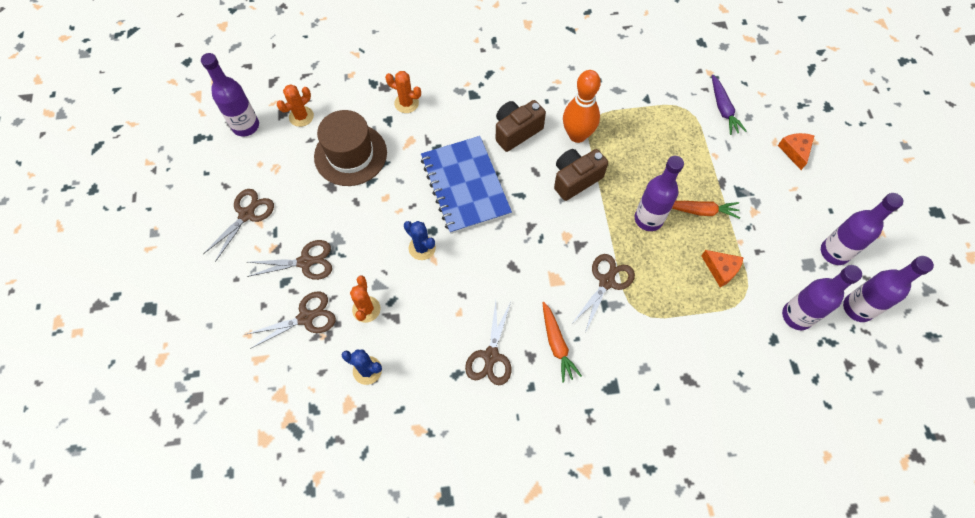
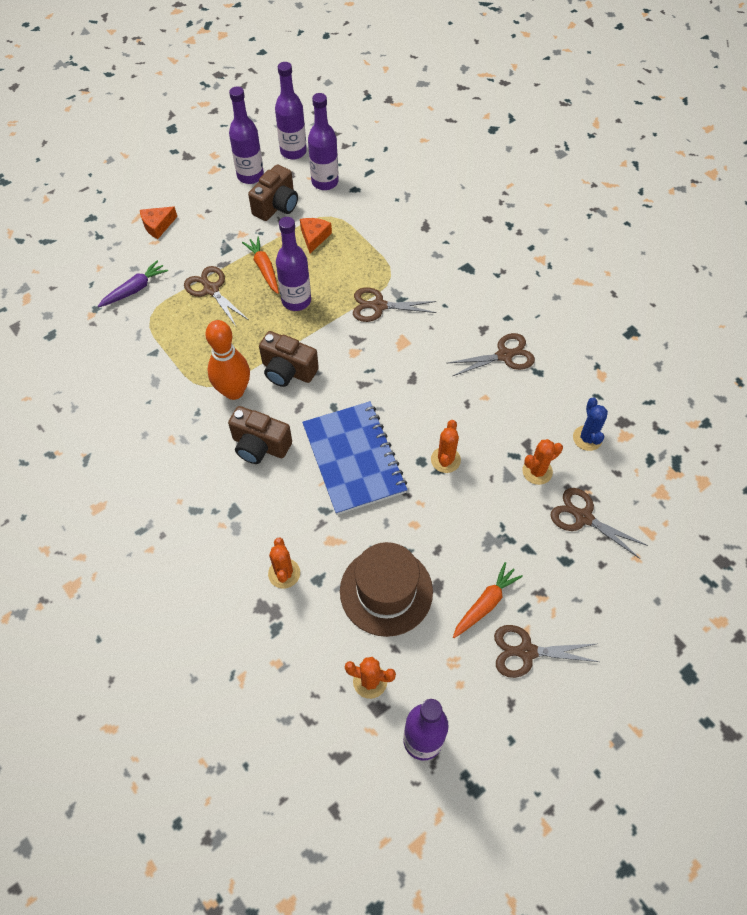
camera: 120 degrees left, 5 degrees down
brown scissors [247,240,332,280] -> brown scissors moved to [184,266,249,328]
blue cactus [404,221,436,260] -> orange cactus [431,420,461,473]
blue notebook [421,136,512,234] -> blue notebook turned 60 degrees counterclockwise [302,401,408,515]
orange carrot [542,302,582,383] -> orange carrot moved to [453,562,523,638]
none -> brown camera [248,164,298,221]

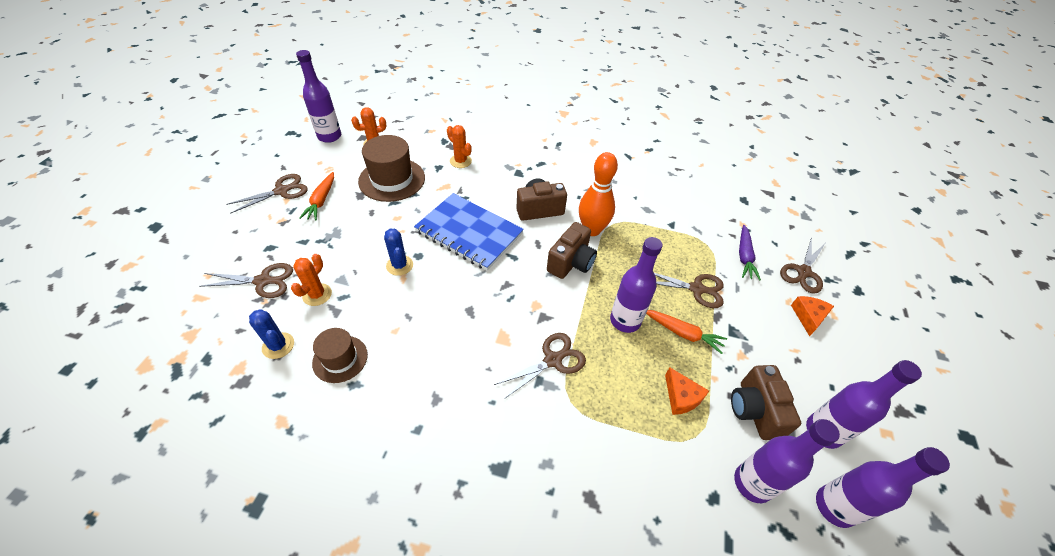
camera: 140 degrees right, 10 degrees down
brown camera [259,331,319,387] -> brown camera turned 135 degrees clockwise [547,222,597,279]
orange cactus [431,420,461,473] -> blue cactus [384,229,413,276]
brown scissors [448,333,535,376] -> brown scissors moved to [780,237,825,294]
none -> brown hat [312,328,368,383]

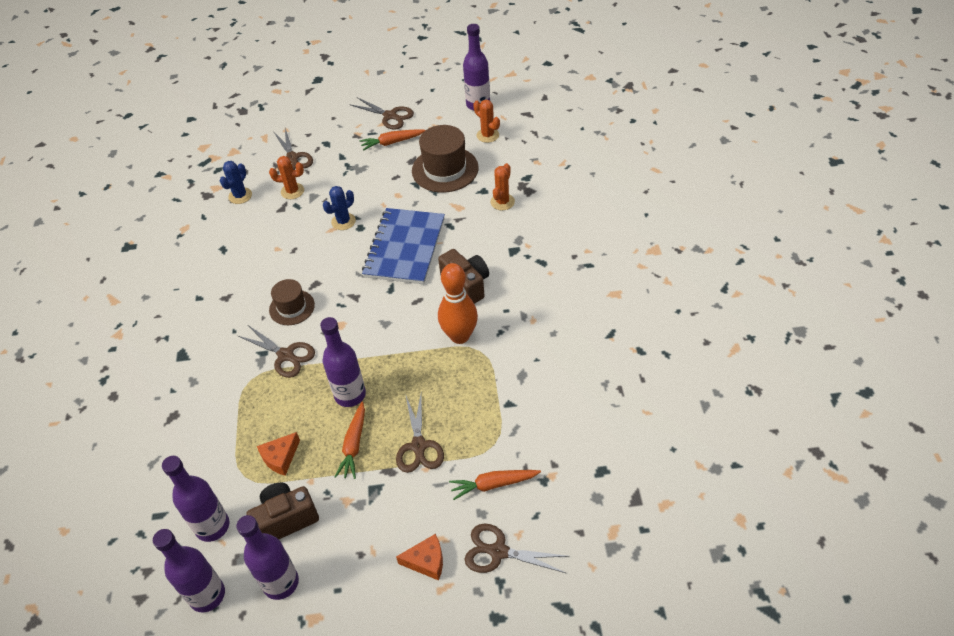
camera: 75 degrees right, 0 degrees up
brown hat [312,328,368,383] -> brown hat moved to [269,279,315,325]
brown camera [547,222,597,279] -> none
purple carrot [739,225,761,281] -> orange carrot [449,470,541,500]

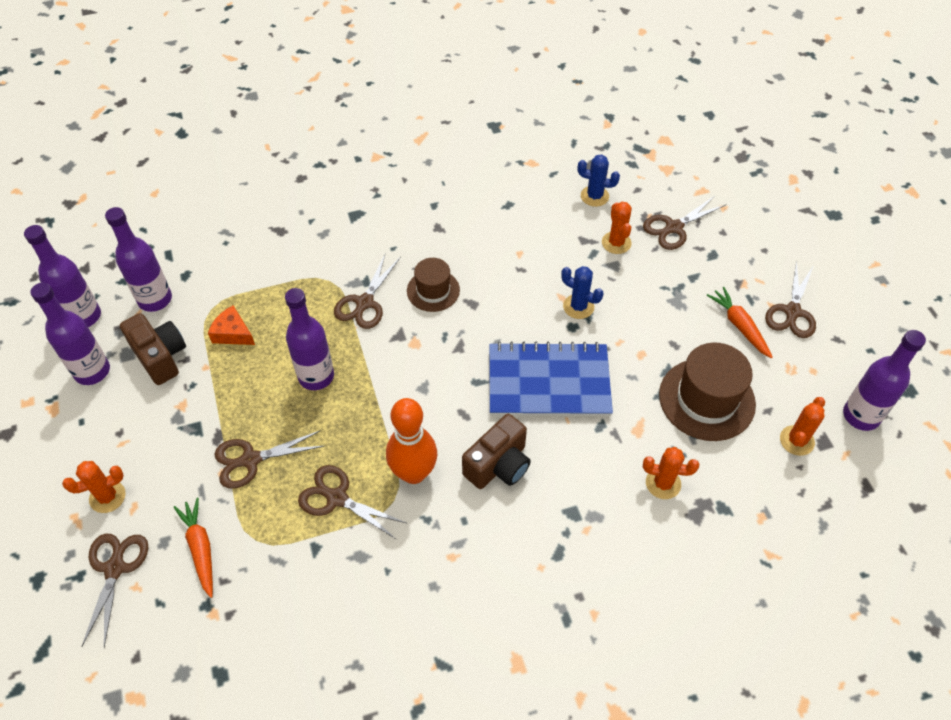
camera: 75 degrees right, 5 degrees up
orange carrot [335,402,365,479] -> none
orange cheese [396,534,443,580] -> orange cactus [62,461,126,513]
none -> brown scissors [298,465,406,540]

